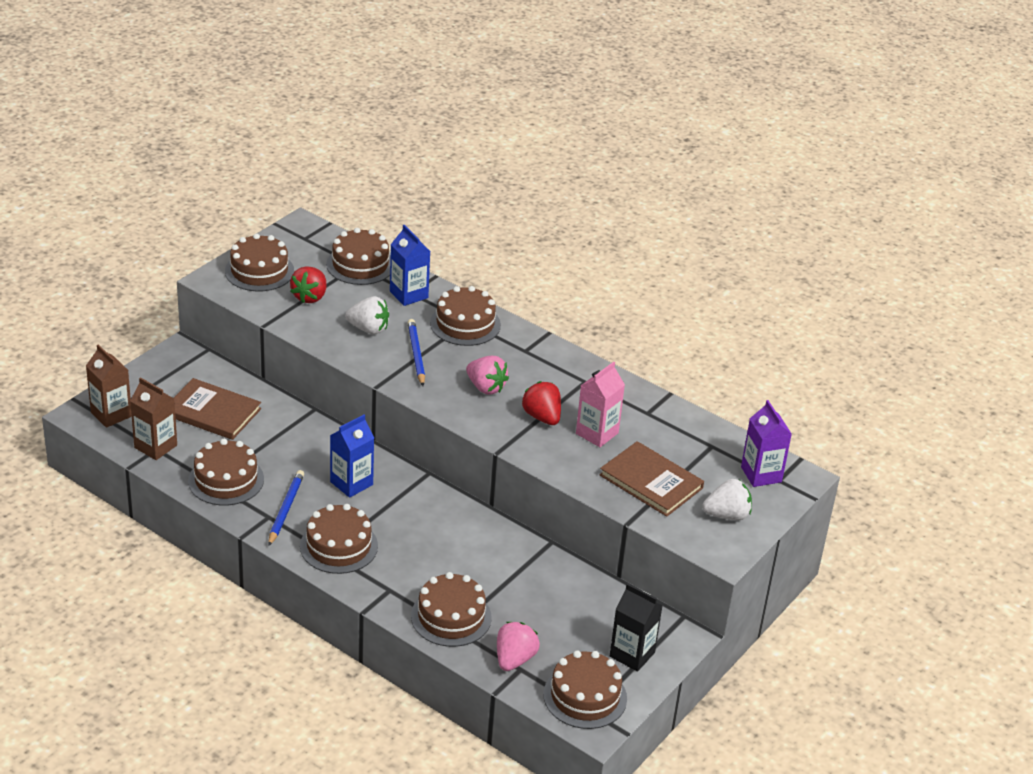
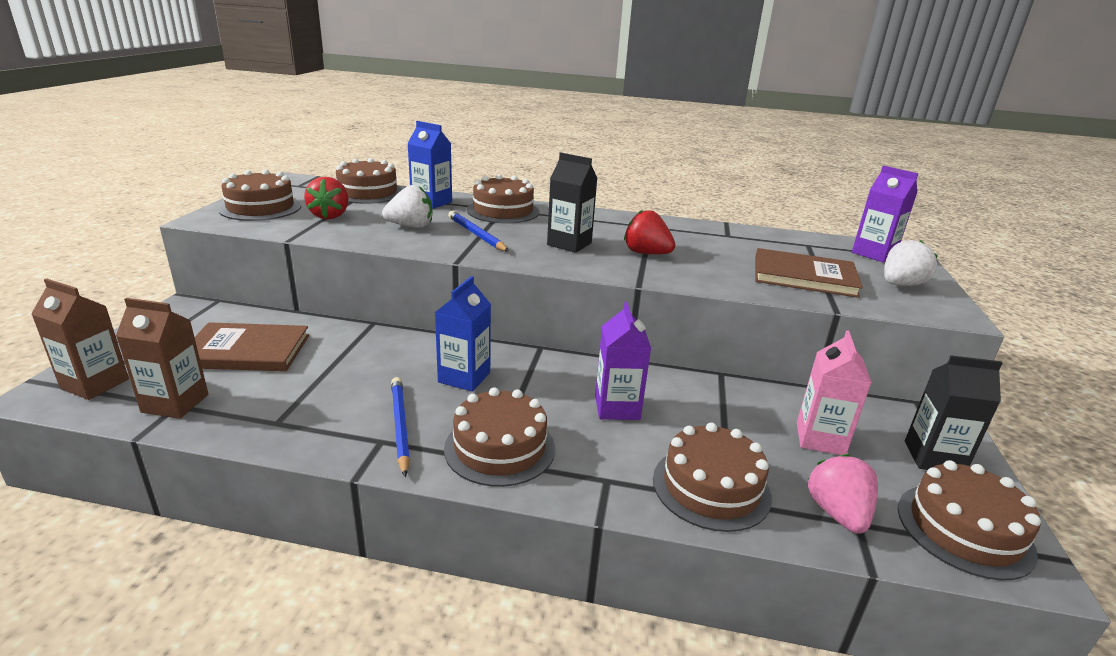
camera: 25 degrees left, 10 degrees down
brown cake [188,439,264,506] -> none
pink strawberry [466,356,509,394] -> black carton [547,152,597,253]
pink carton [576,362,625,447] -> pink carton moved to [797,330,872,455]
none -> purple carton [595,302,651,420]

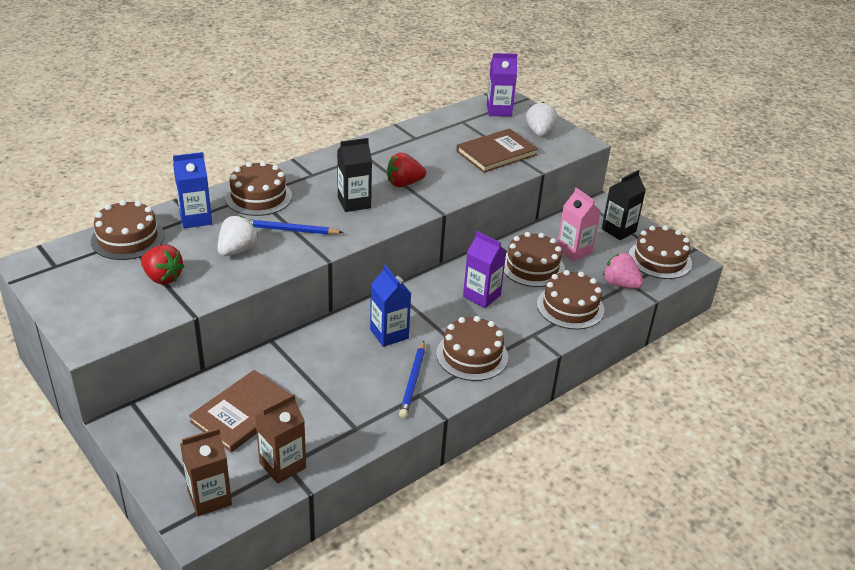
camera: 50 degrees left, 10 degrees up
brown cake [218,170,301,221] -> brown cake moved to [504,232,565,287]
blue pencil [391,377,410,477] -> blue pencil turned 105 degrees counterclockwise [399,341,425,418]

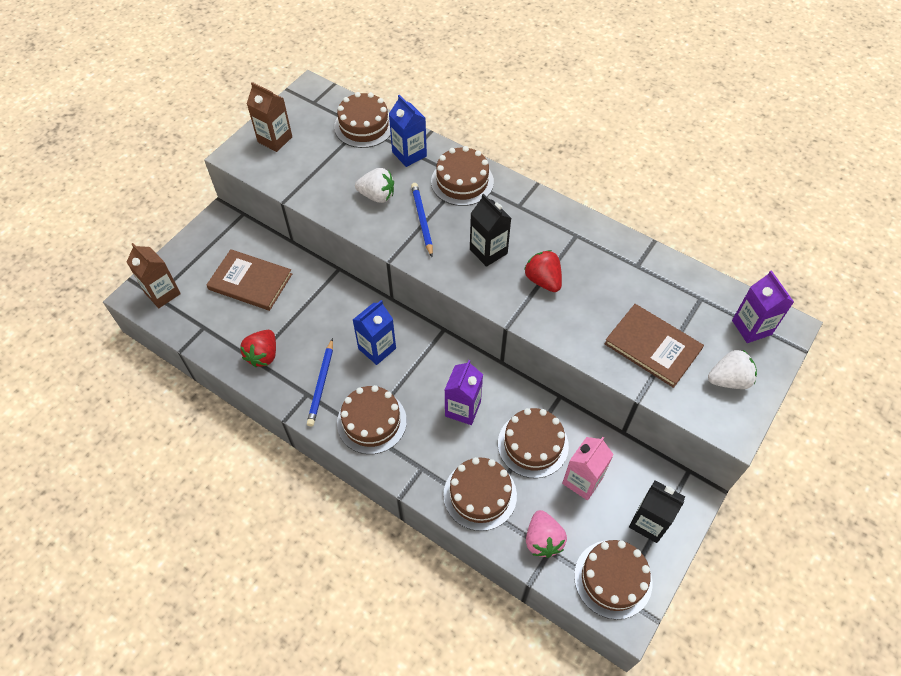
camera: 75 degrees right, 20 degrees up
red strawberry [141,245,185,285] -> red strawberry moved to [240,330,276,367]
brown carton [255,394,306,484] -> brown carton moved to [247,82,292,152]
blue pencil [399,341,425,418] -> blue pencil turned 75 degrees counterclockwise [307,338,333,426]
pink strawberry [603,253,643,289] -> pink strawberry turned 150 degrees clockwise [526,510,567,558]

